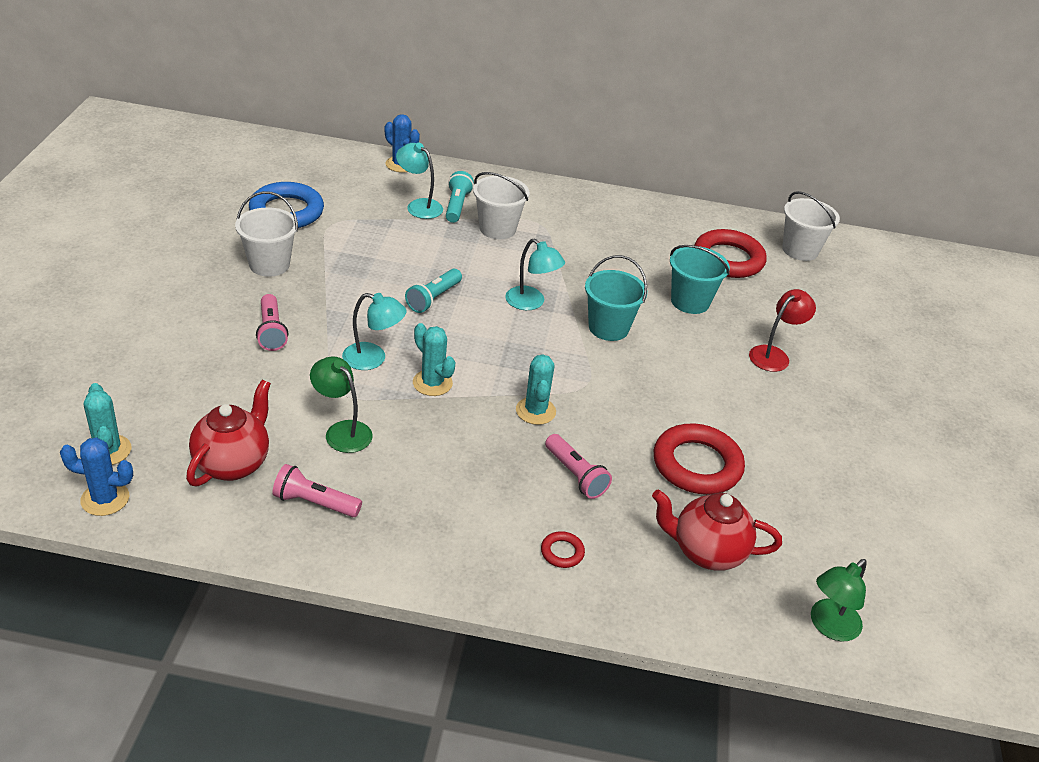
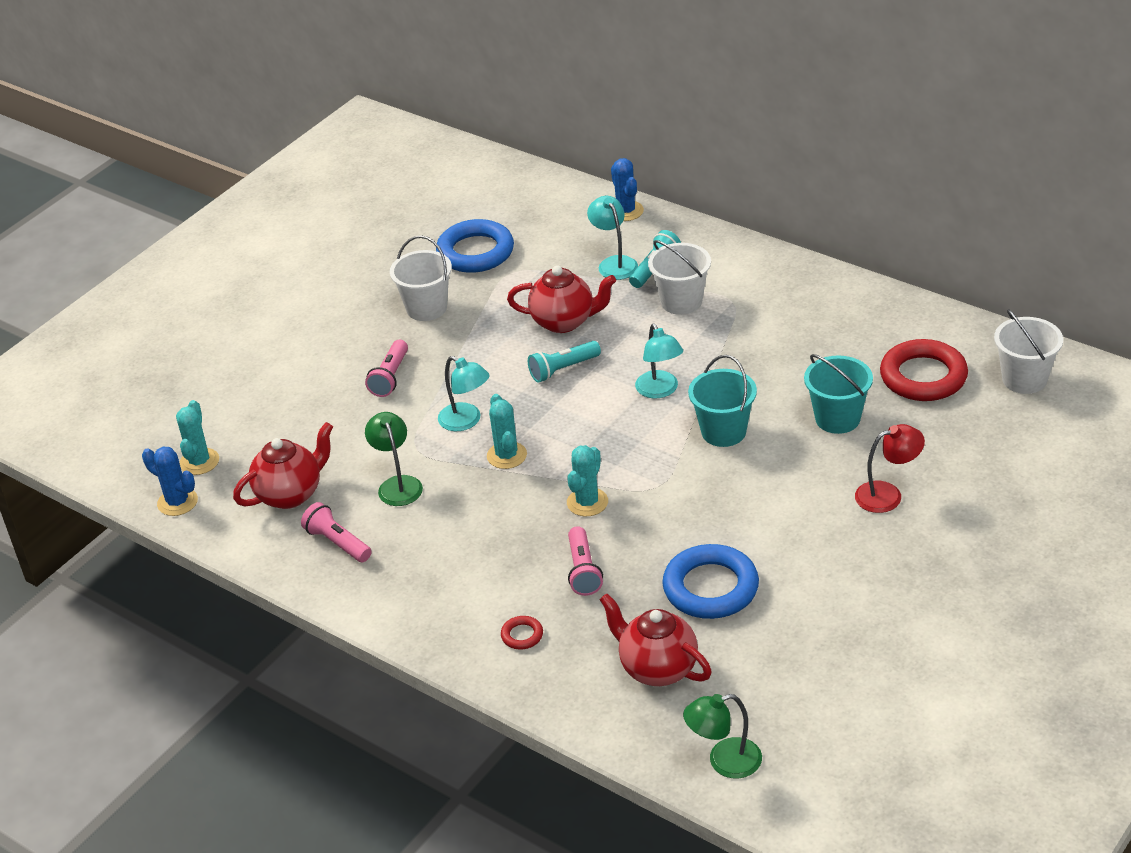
camera: 35 degrees right, 0 degrees up
red ring [654,424,745,495] -> blue ring [662,544,759,619]
none -> red teapot [507,266,616,333]

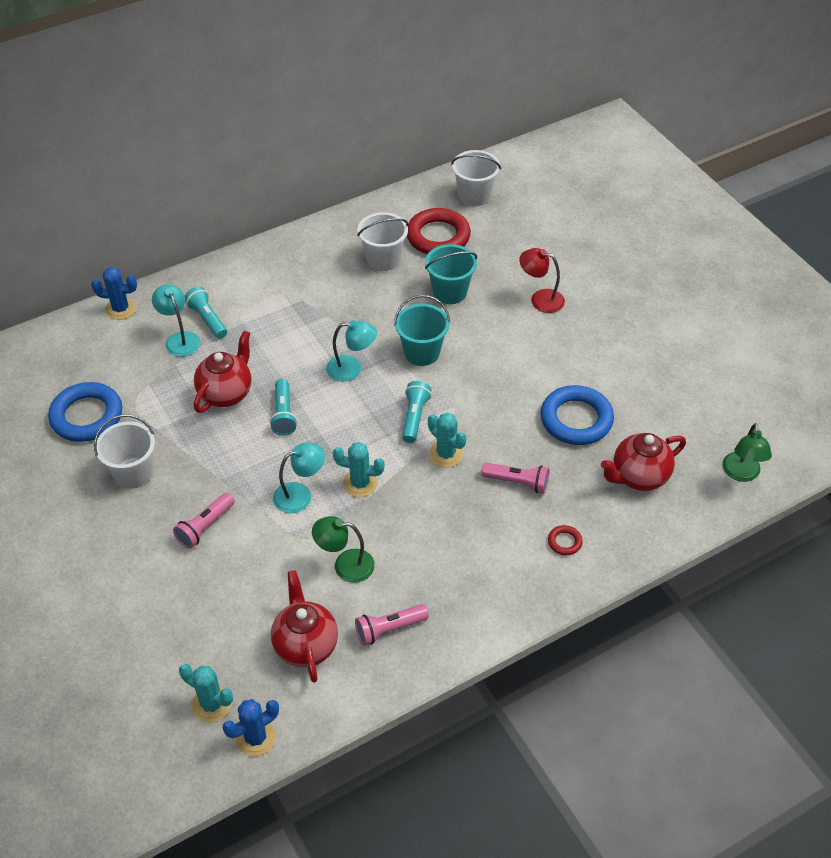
camera: 70 degrees left, 10 degrees up
pink flashlight [365,340,408,397] -> pink flashlight turned 90 degrees clockwise [173,493,235,549]
turquoise lamp [587,196,638,280] -> turquoise lamp turned 60 degrees clockwise [152,284,200,357]
white bucket [648,240,711,315] -> white bucket moved to [357,212,408,271]
red lamp [855,424,925,513] -> red lamp turned 75 degrees counterclockwise [519,248,565,313]
none -> turquoise flashlight [402,381,432,443]

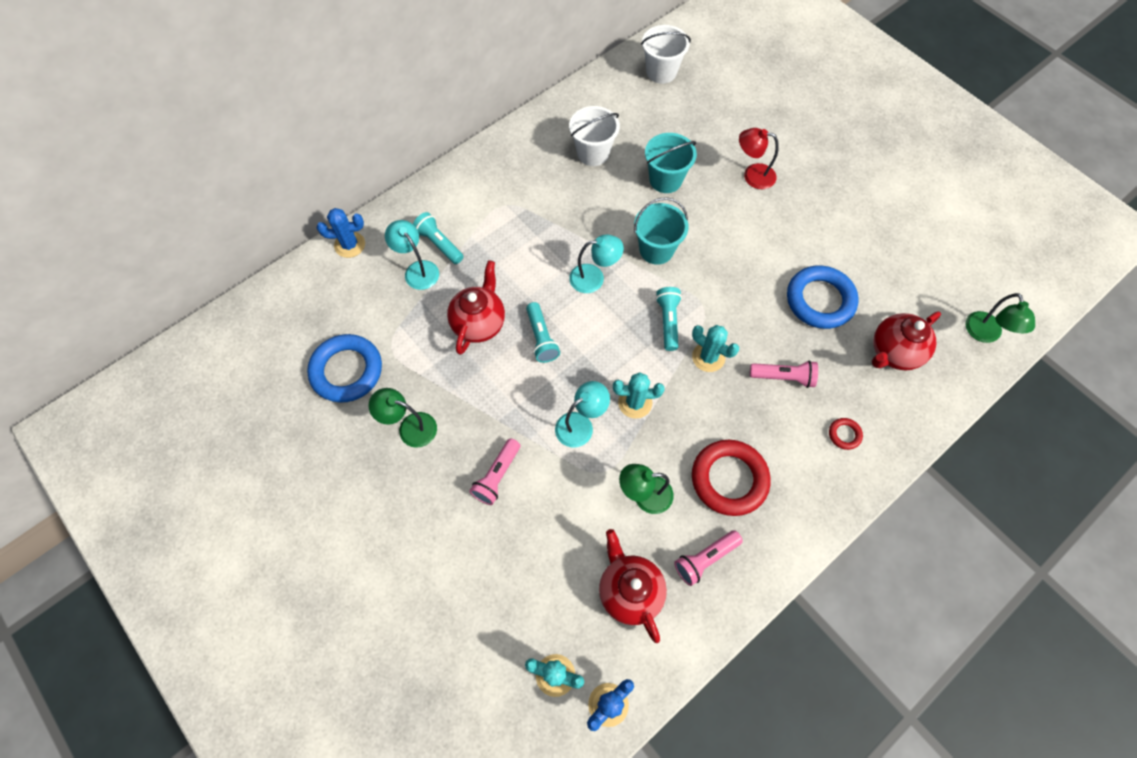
camera: 10 degrees left, 15 degrees up
white bucket [94,414,155,489] -> green lamp [369,388,437,448]
red ring [407,208,471,254] -> red ring moved to [692,440,771,516]

